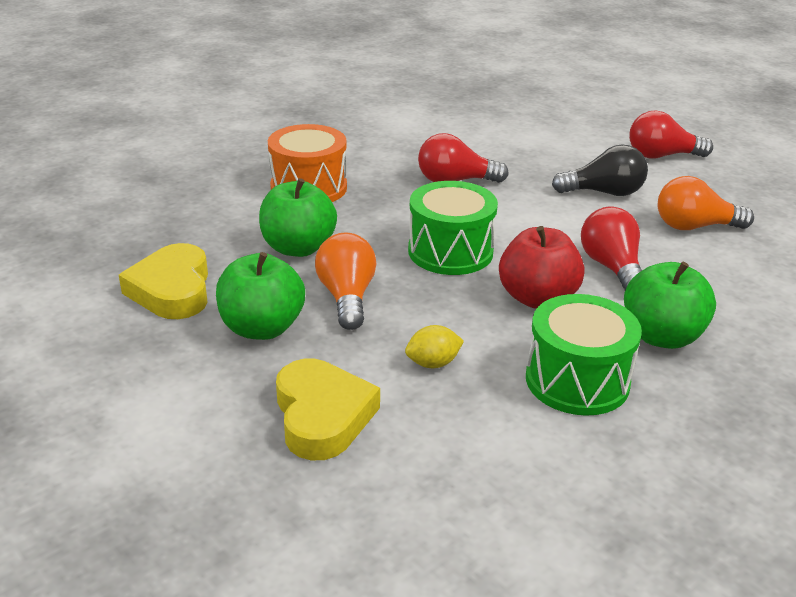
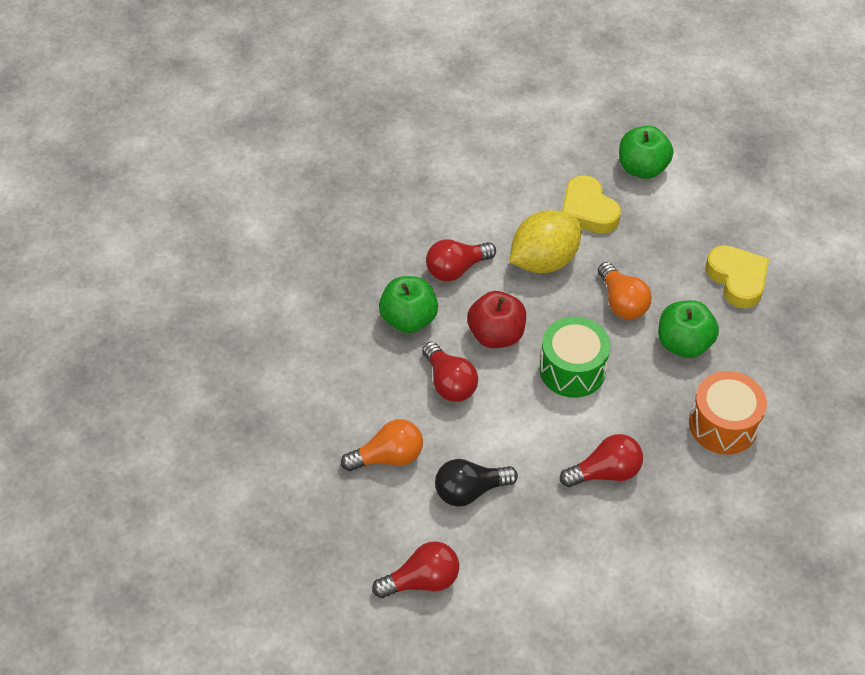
camera: 165 degrees right, 20 degrees up
green apple [216,252,305,340] -> green apple moved to [619,126,673,179]
yellow lemon [405,325,464,368] -> yellow lemon [510,210,582,273], size x2.28
green drum [526,294,642,416] -> red light bulb [426,239,496,282]

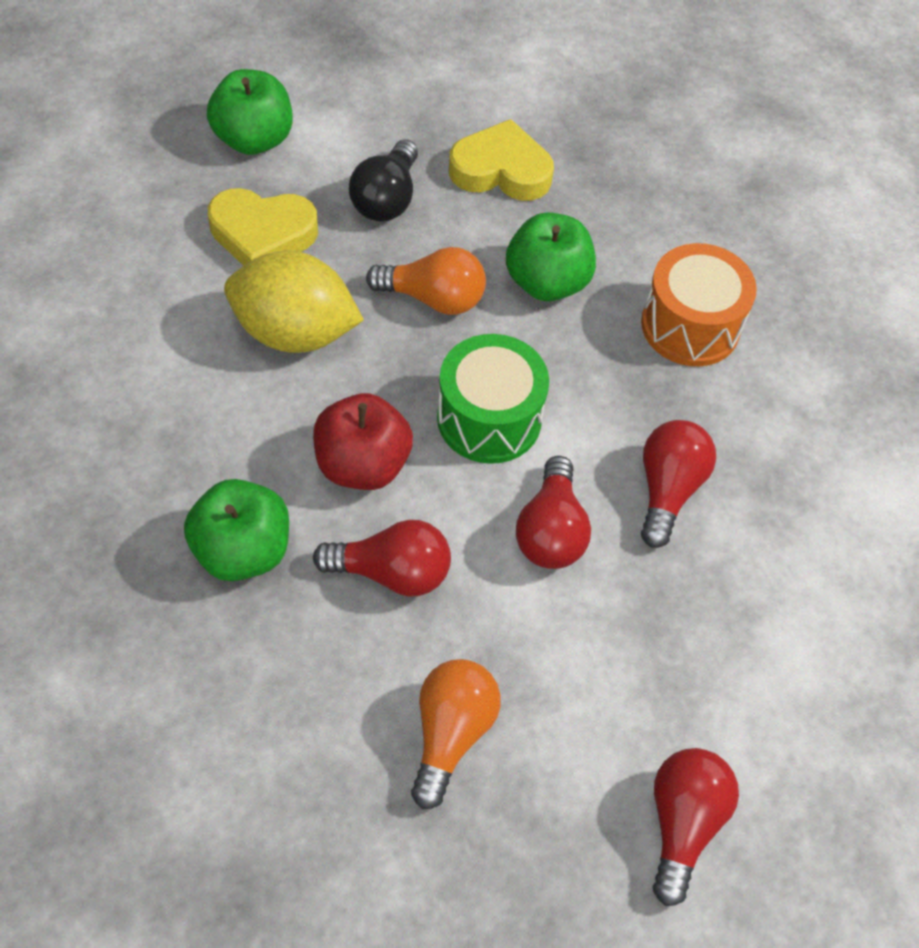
camera: 60 degrees left, 5 degrees up
red light bulb [426,239,496,282] -> red light bulb moved to [516,456,591,569]
black light bulb [435,459,518,507] -> black light bulb moved to [349,139,418,221]
yellow lemon [510,210,582,273] -> yellow lemon turned 75 degrees counterclockwise [224,251,364,353]

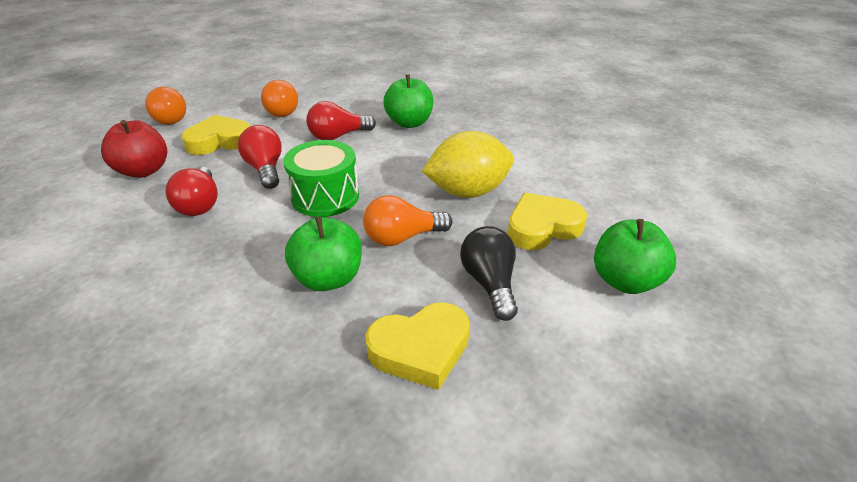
camera: 155 degrees right, 20 degrees down
red apple [313,393,413,490] -> red apple moved to [101,120,167,178]
orange drum [641,243,757,366] -> none
red light bulb [653,748,739,906] -> orange light bulb [145,87,186,125]
none -> yellow heart [181,115,250,155]

